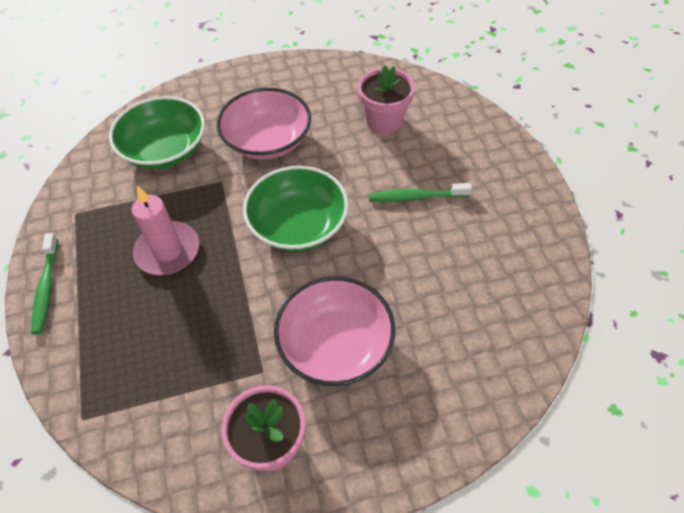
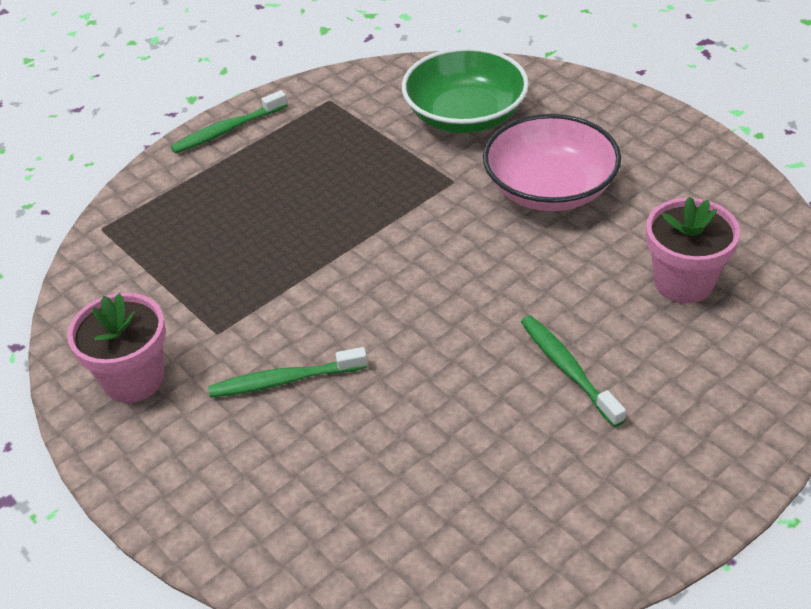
camera: 65 degrees right, 10 degrees down
pink candle [132,185,199,275] -> none
green bowl [243,166,349,251] -> none
pink bowl [274,276,395,386] -> green toothbrush [208,347,368,398]

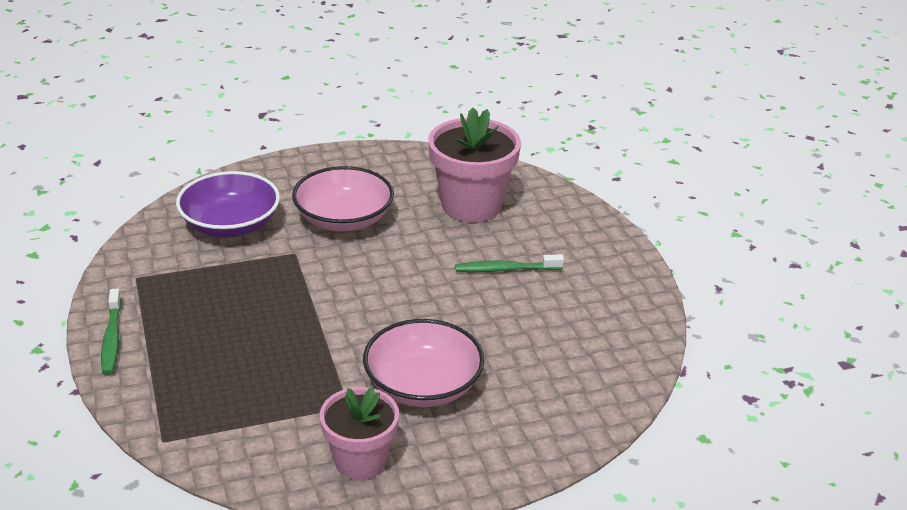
camera: 70 degrees left, 10 degrees down
green toothbrush [208,347,368,398] -> pink bowl [363,319,485,407]
green bowl [402,47,529,133] -> purple bowl [176,171,280,238]
pink flower pot [646,197,740,303] -> pink flower pot [428,107,521,222], size x1.53

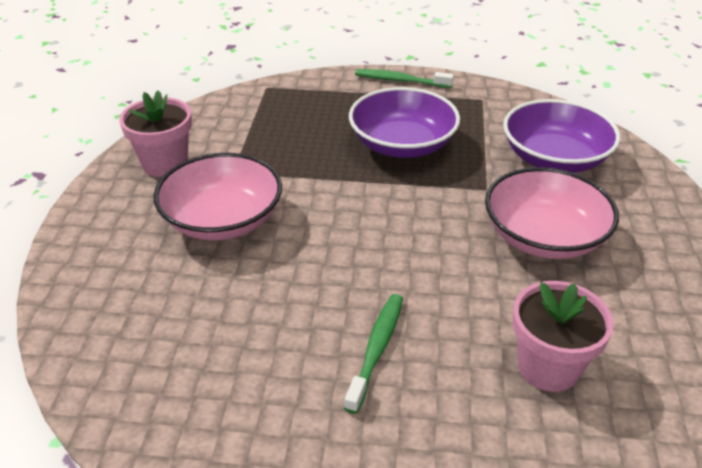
camera: 115 degrees right, 5 degrees up
pink flower pot [428,107,521,222] -> pink flower pot [512,281,614,392], size x0.65
none -> purple bowl [349,87,460,158]

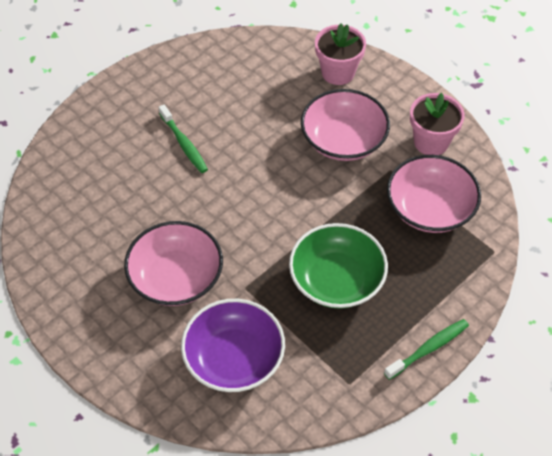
camera: 130 degrees right, 15 degrees up
purple bowl [349,87,460,158] -> green bowl [289,223,388,309]
pink flower pot [512,281,614,392] -> pink flower pot moved to [315,24,366,85]
none -> pink bowl [387,155,481,233]

